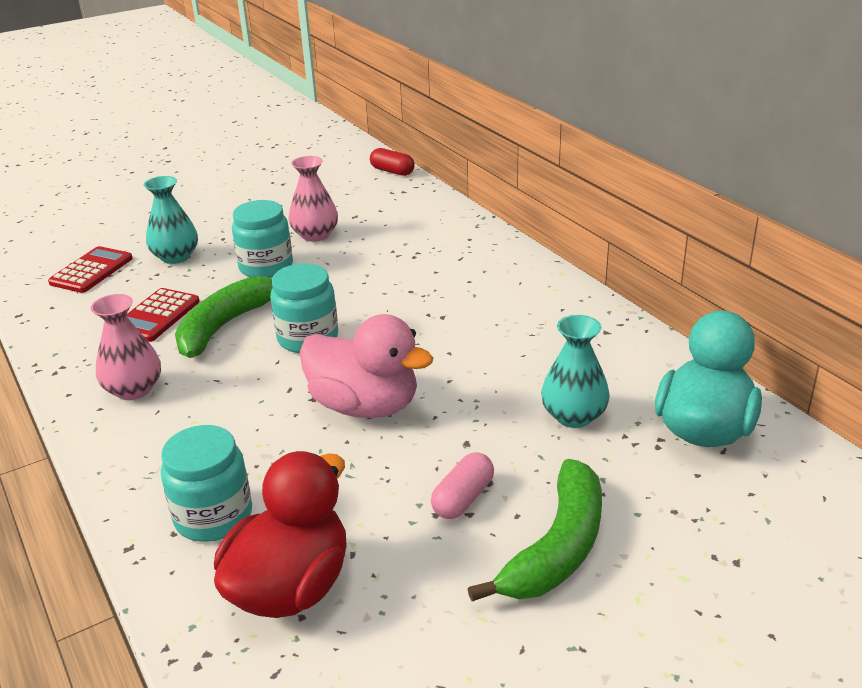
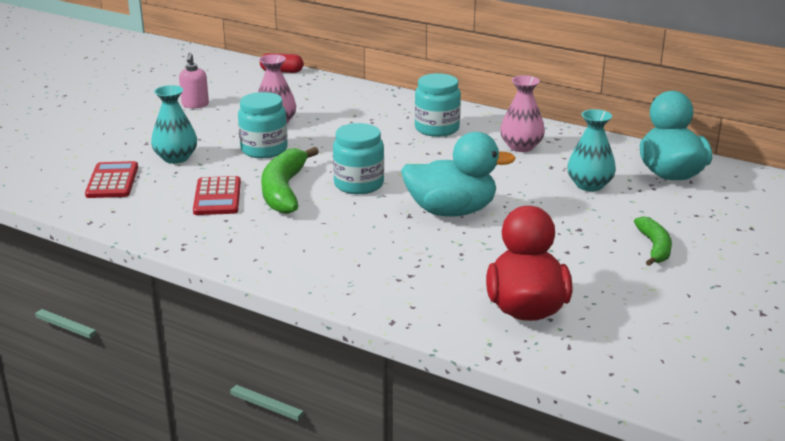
camera: 30 degrees left, 5 degrees down
pink vase [91,294,161,400] -> pink vase moved to [500,75,545,152]
turquoise jar [161,425,252,542] -> turquoise jar moved to [415,73,461,137]
pink duck [300,314,433,418] -> turquoise duck [401,132,516,217]
pink capsule [431,452,494,519] -> none
green banana [468,459,602,601] -> green banana [634,217,672,266], size x0.60
none -> pink soap dispenser [179,53,209,108]

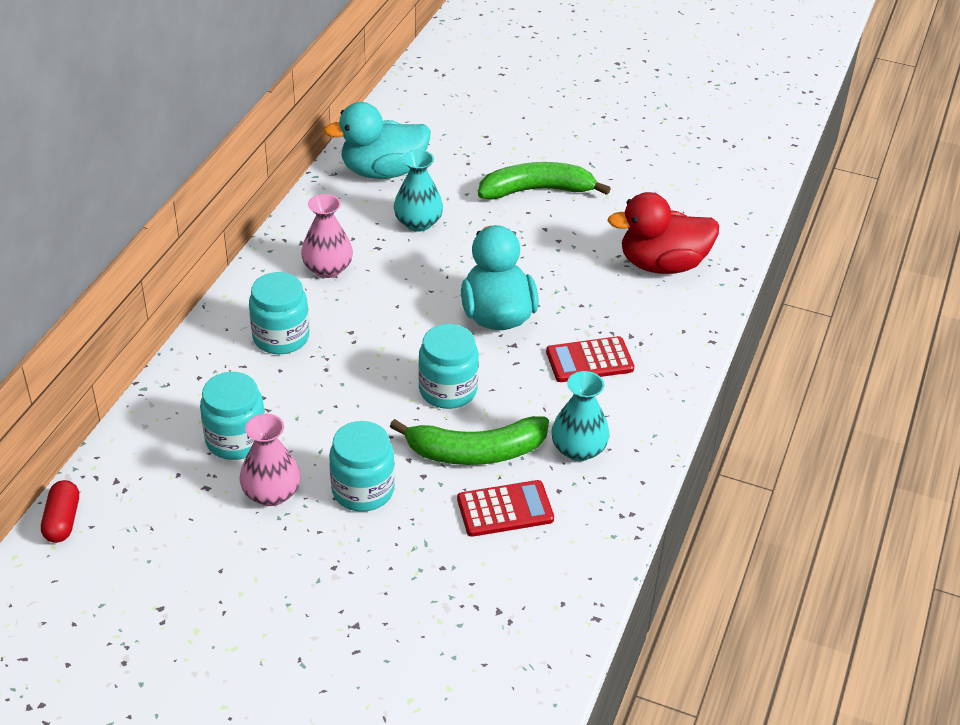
camera: 100 degrees left, 15 degrees up
red calculator [85,161,138,198] -> red calculator moved to [546,336,634,382]
turquoise vase [151,85,197,164] -> turquoise vase moved to [551,371,610,461]
pink soap dispenser [179,53,209,108] -> none
green banana [634,217,672,266] -> green banana [478,162,611,200], size x1.65
none -> turquoise jar [200,372,265,460]

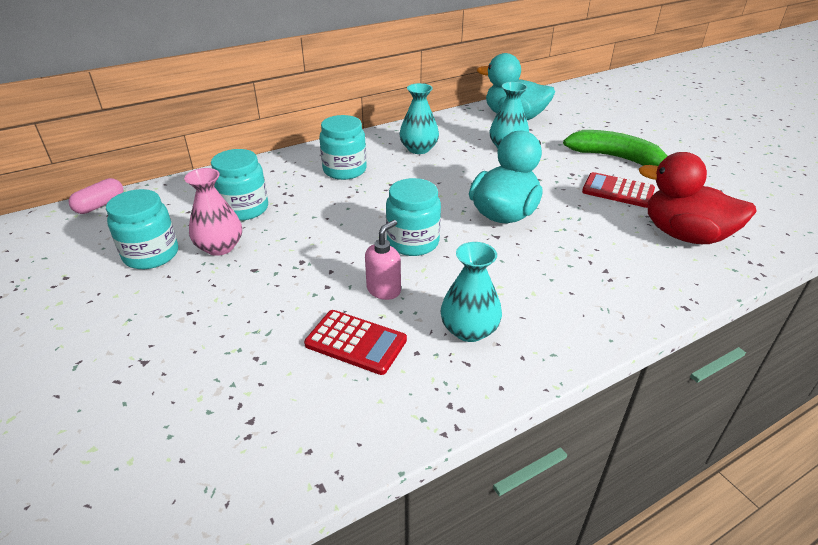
camera: 40 degrees right, 5 degrees down
red capsule [41,480,79,543] -> pink capsule [68,178,124,214]
pink vase [301,194,353,278] -> turquoise vase [400,83,439,154]
turquoise jar [329,421,395,512] -> turquoise jar moved to [106,189,178,269]
green banana [390,416,549,465] -> pink soap dispenser [365,220,401,300]
red calculator [546,336,634,382] -> red calculator moved to [582,172,655,208]

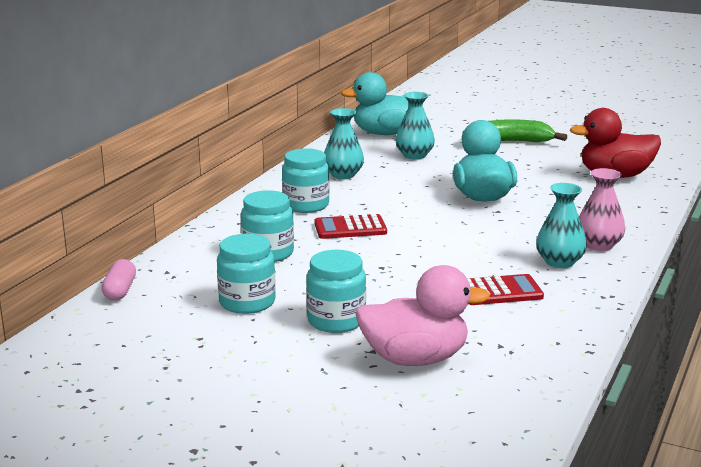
camera: 35 degrees left, 15 degrees down
pink vase [184,168,242,256] -> pink vase moved to [579,168,625,251]
pink soap dispenser [365,220,401,300] -> none
turquoise jar [386,178,441,256] -> turquoise jar moved to [306,250,366,333]
red calculator [582,172,655,208] -> red calculator moved to [314,214,387,239]
none -> pink duck [355,265,490,366]

